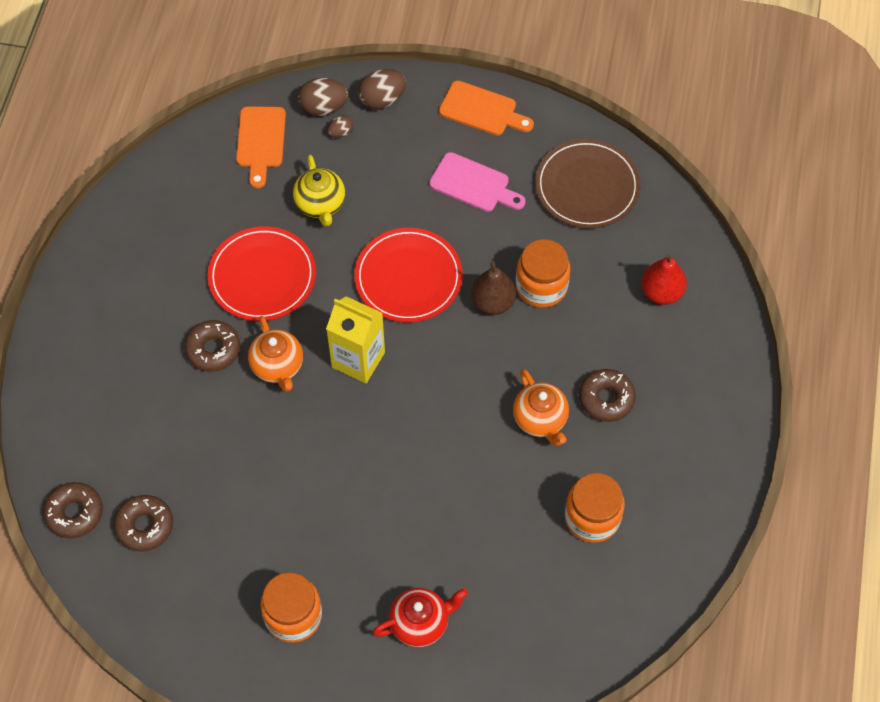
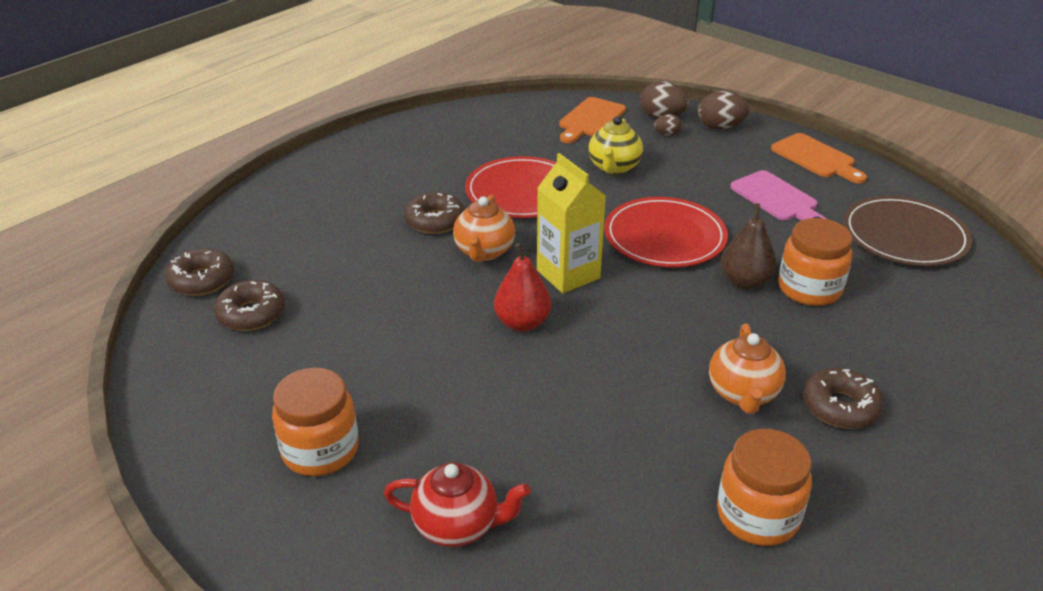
camera: 30 degrees right, 25 degrees down
red pear [641,254,687,305] -> red pear moved to [494,243,551,332]

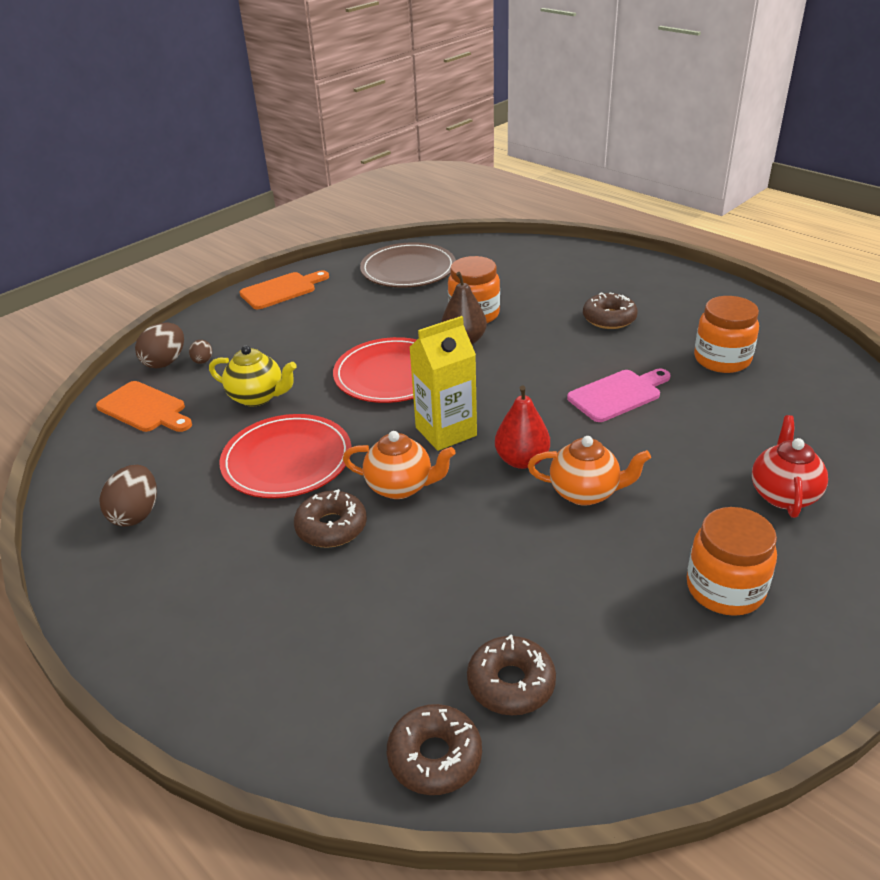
camera: 85 degrees left, 0 degrees up
brown egg [698,91,750,130] -> brown egg moved to [99,465,157,527]
orange teapot [709,323,786,414] -> orange teapot moved to [528,436,651,506]
pink cutting board [730,170,826,221] -> pink cutting board moved to [567,369,671,422]

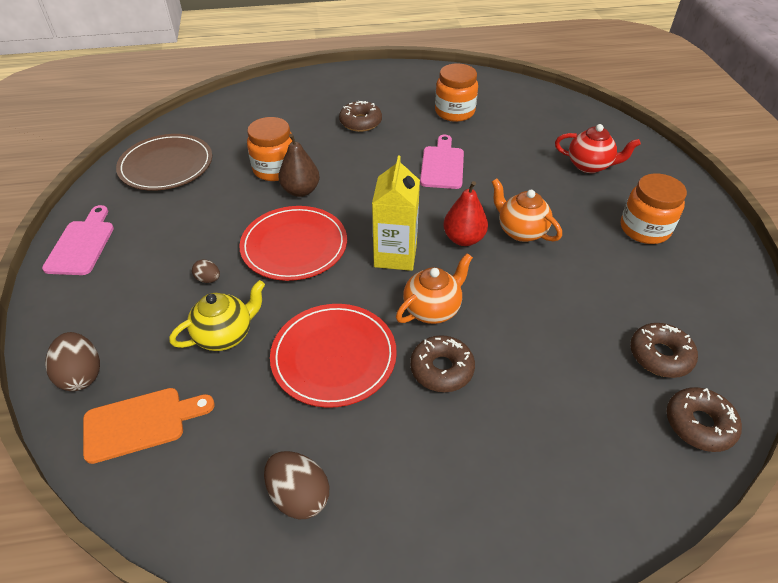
camera: 55 degrees left, 10 degrees up
brown egg [189,340,212,364] -> brown egg moved to [192,259,220,283]
orange cutting board [239,270,329,309] -> pink cutting board [42,205,114,275]
orange teapot [528,436,651,506] -> orange teapot turned 90 degrees counterclockwise [492,179,562,242]
red teapot [752,415,828,518] -> red teapot turned 150 degrees clockwise [555,124,641,173]

